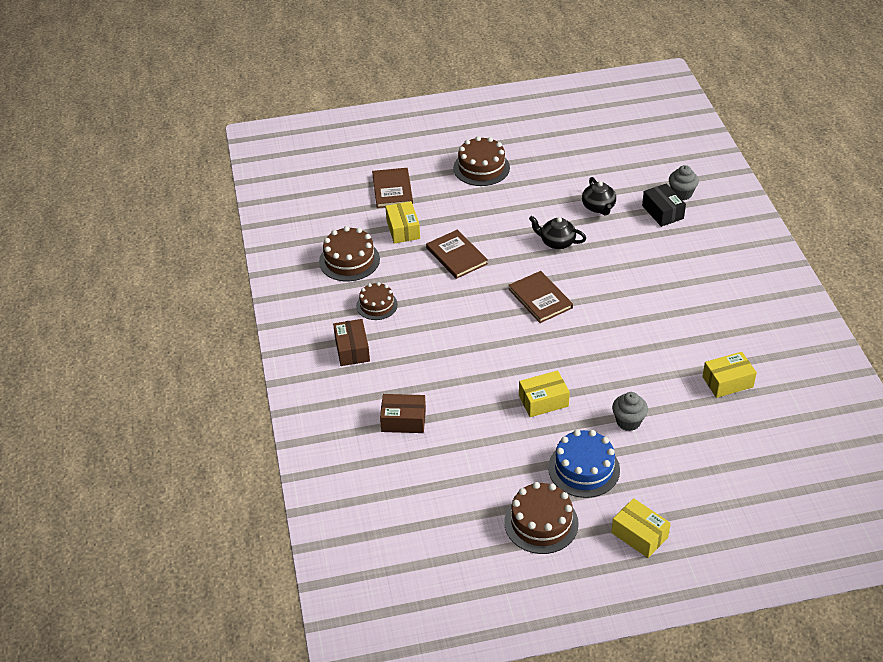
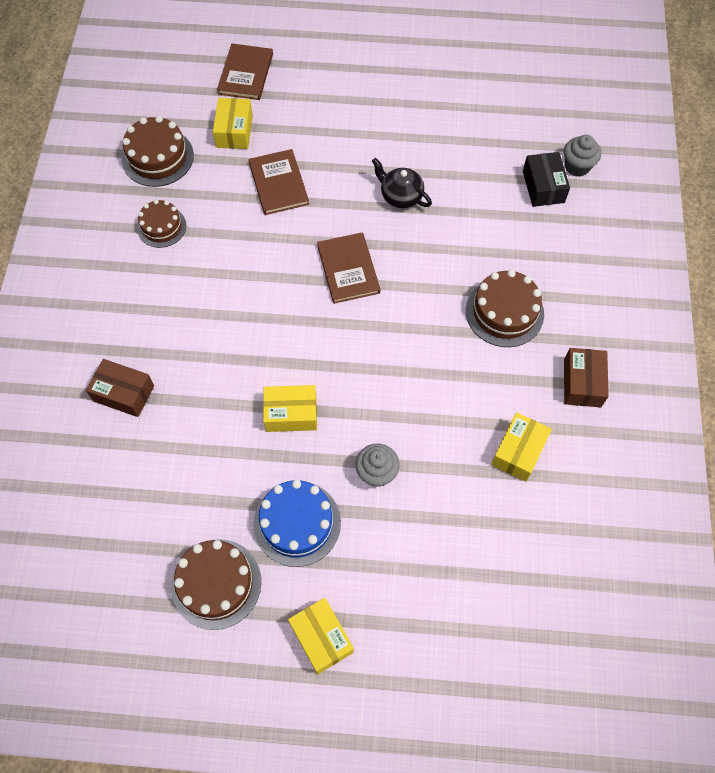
camera: 15 degrees right, 20 degrees up
brown box [333,319,370,366] -> brown box moved to [564,348,609,407]
brown cake [453,136,510,186] -> brown cake moved to [466,270,544,347]
black teapot [582,177,616,215] -> none
yellow box [702,352,757,398] -> yellow box turned 60 degrees counterclockwise [491,412,552,482]

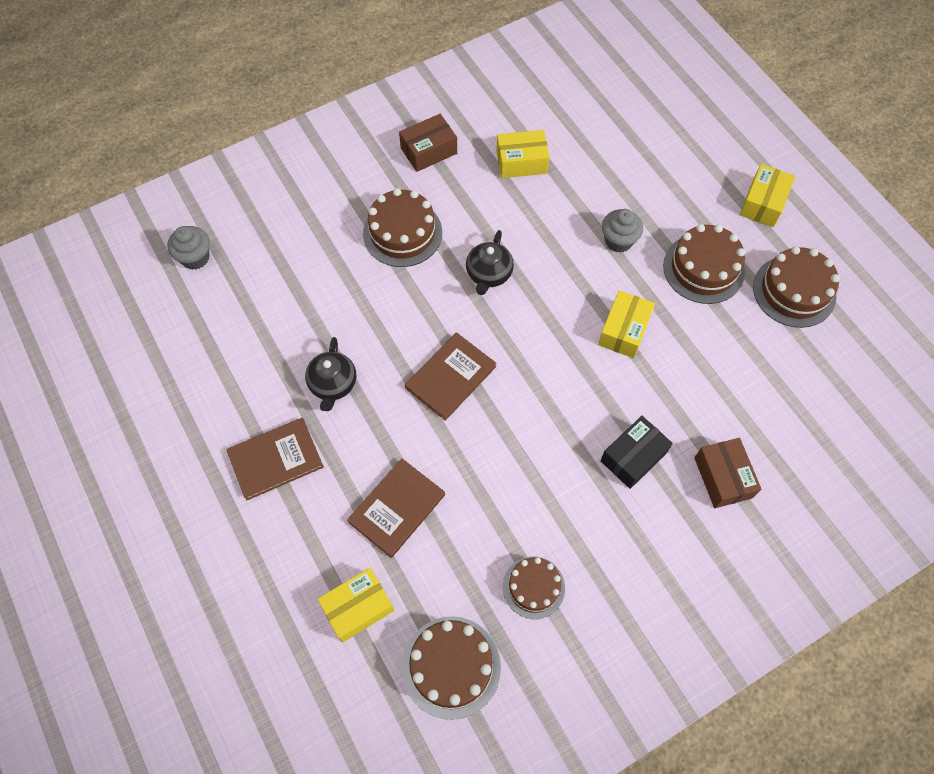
camera: 125 degrees left, 0 degrees up
brown book [217,44,273,100] -> brown book moved to [226,418,324,500]
blue cake [253,480,341,567] -> brown cake [663,224,745,304]
yellow box [263,385,317,432] -> yellow box turned 60 degrees clockwise [598,290,655,358]
black box [523,152,570,207] -> black box moved to [600,416,673,489]
none -> black teapot [466,230,514,295]

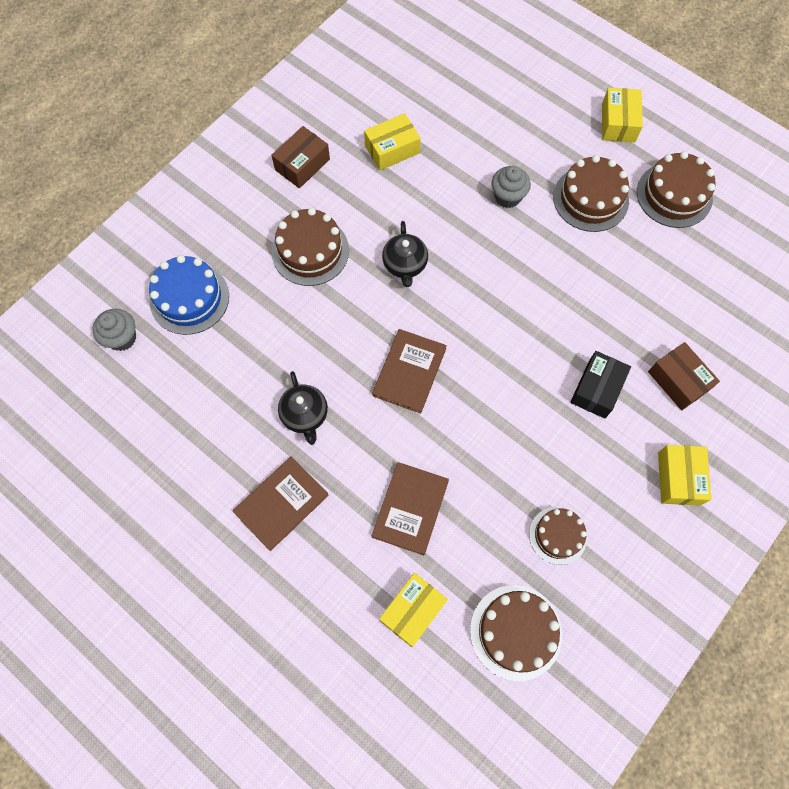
camera: 20 degrees left, 5 degrees up
yellow box [598,290,655,358] -> yellow box moved to [658,445,712,506]
none -> blue cake [149,255,229,335]

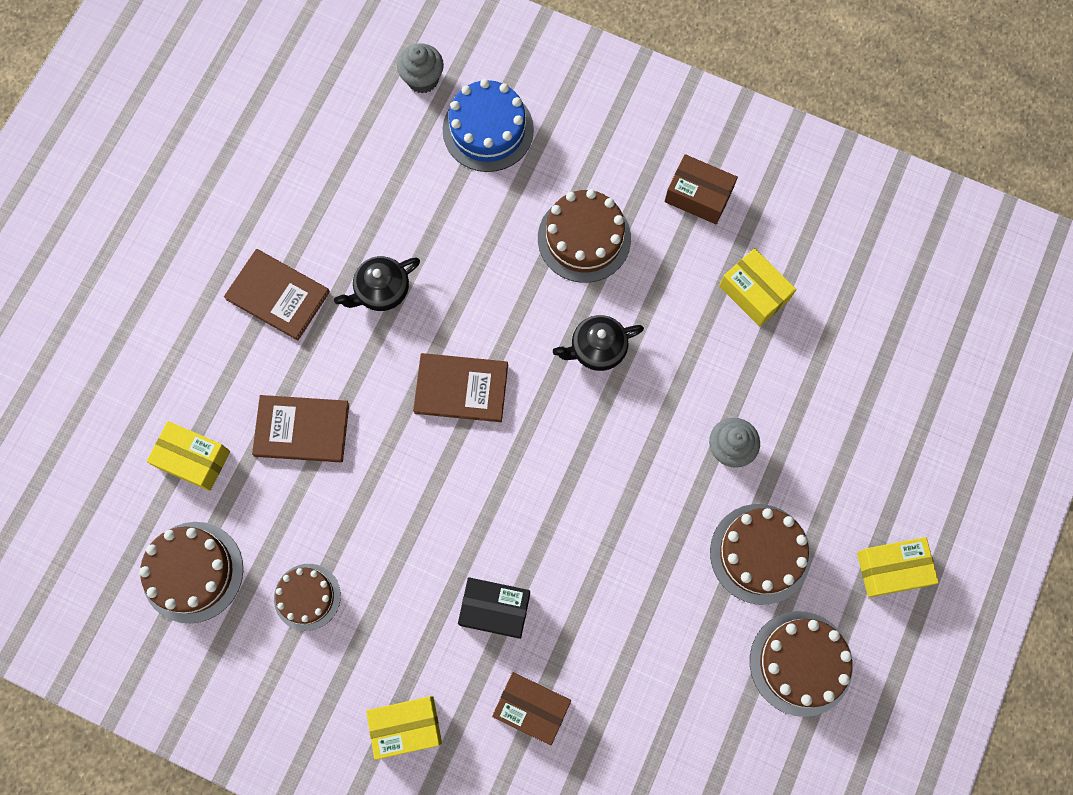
camera: 75 degrees right, 5 degrees up
brown box [648,342,720,411] -> brown box turned 75 degrees clockwise [492,672,571,746]

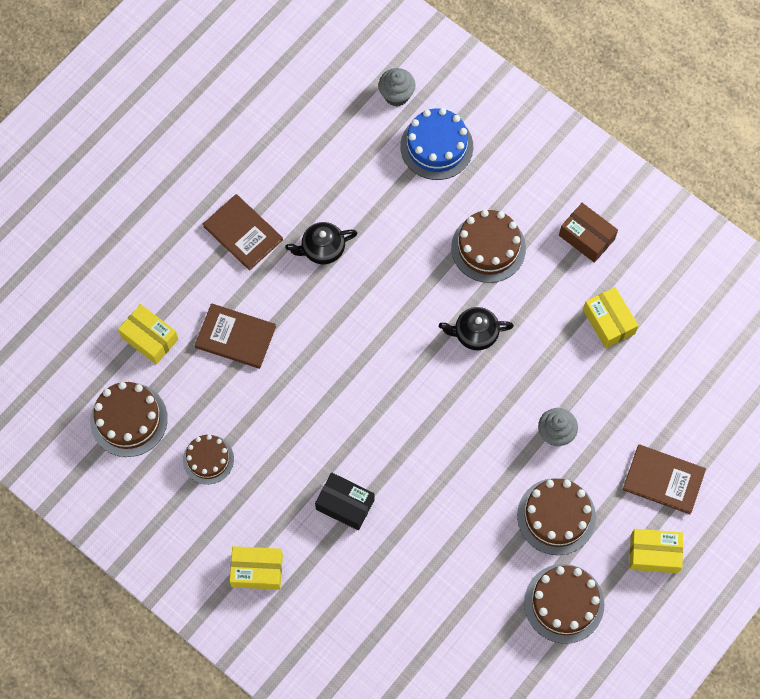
camera: 15 degrees right, 5 degrees down
brown book [413,353,508,422] -> brown book moved to [623,444,706,514]
brown box [492,672,571,746] -> none

